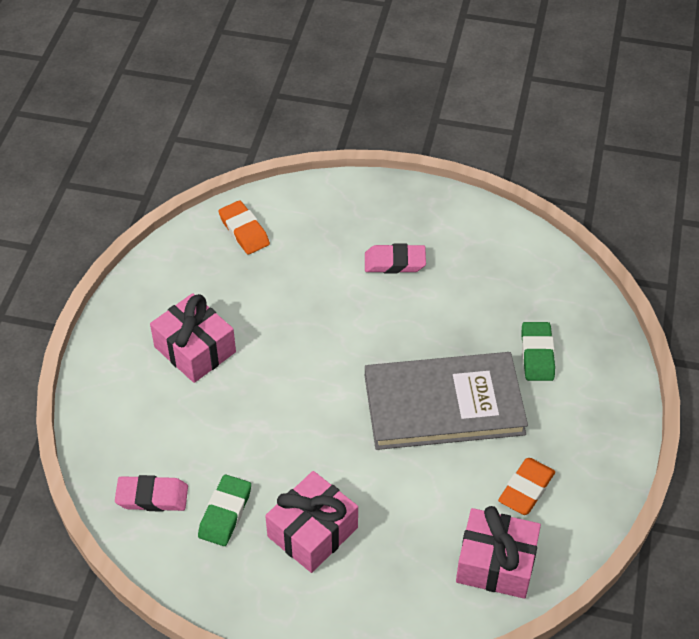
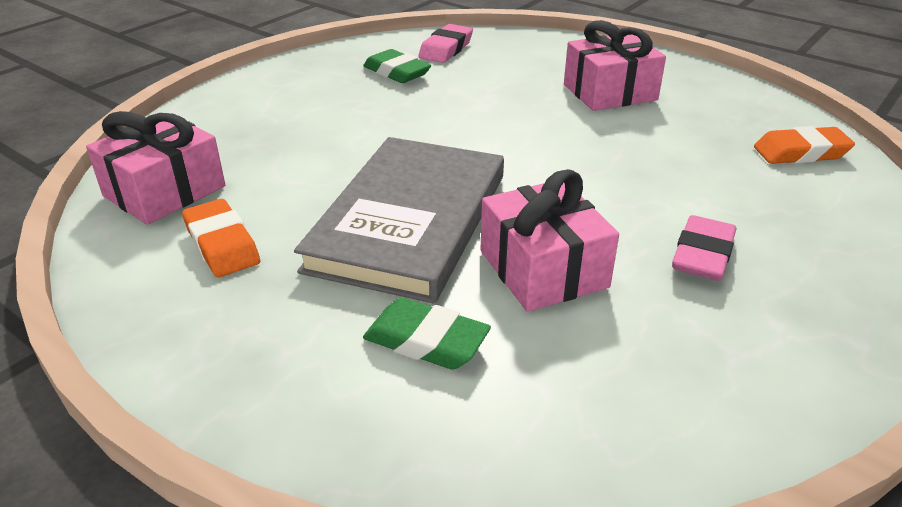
camera: 115 degrees right, 15 degrees down
pink gift [265,471,358,573] -> pink gift moved to [480,169,619,312]

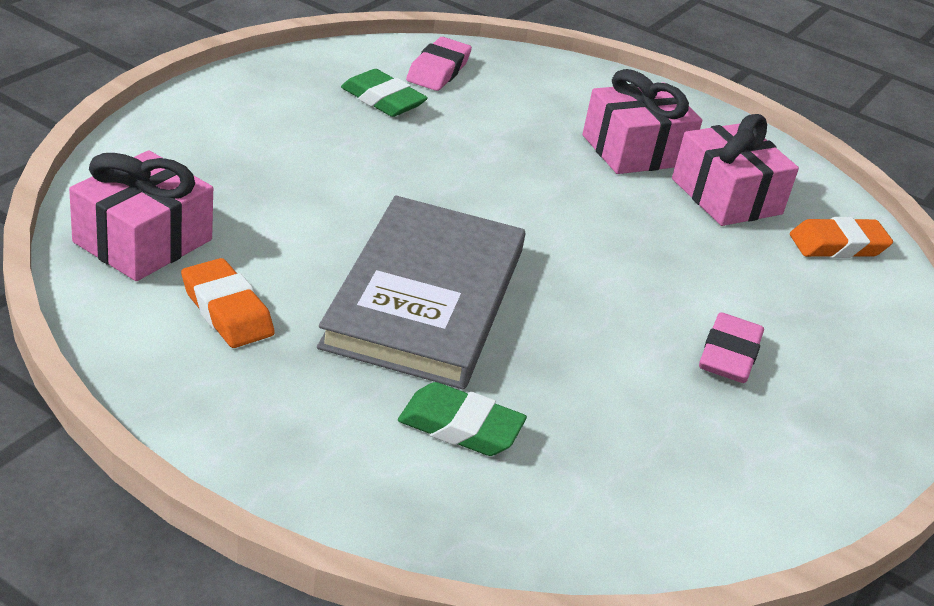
camera: 10 degrees left, 0 degrees up
pink gift [480,169,619,312] -> pink gift moved to [672,114,799,226]

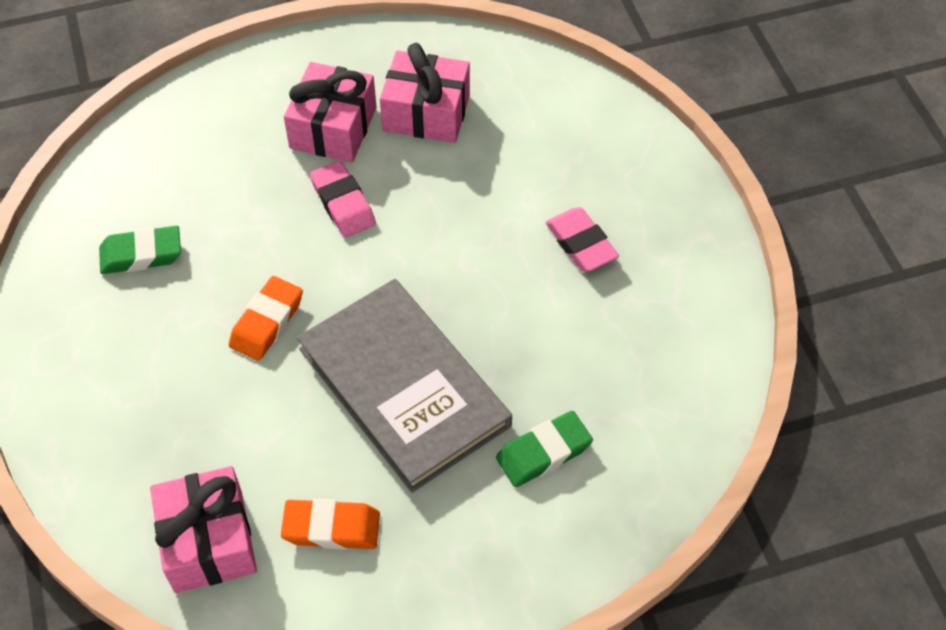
camera: 45 degrees left, 20 degrees up
pink eraser [406,37,472,91] -> pink eraser moved to [310,161,376,237]
orange eraser [790,217,893,258] -> orange eraser moved to [229,276,303,361]

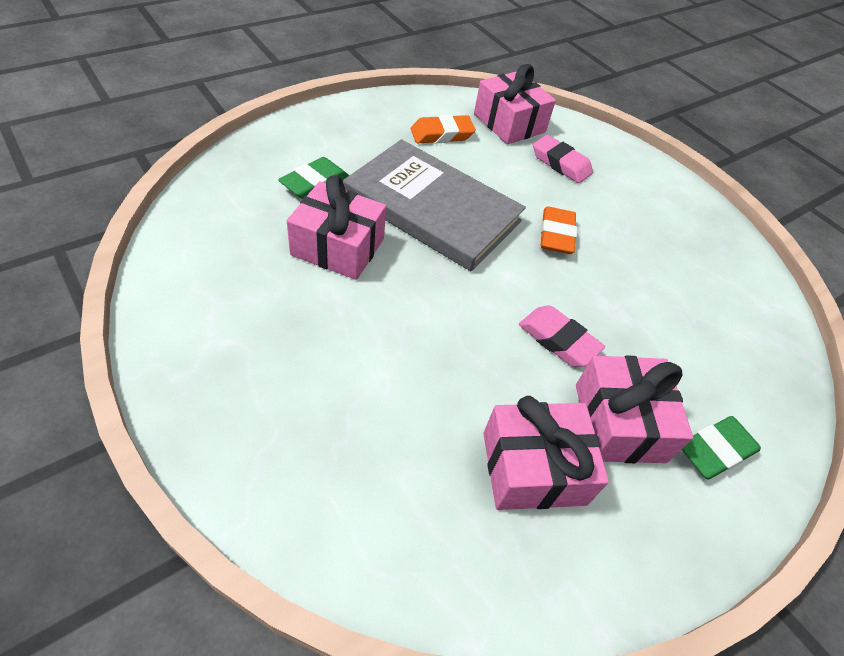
camera: 155 degrees right, 5 degrees down
green eraser [99,226,181,274] -> green eraser moved to [682,416,761,479]
pink eraser [546,207,619,271] -> pink eraser moved to [533,135,593,183]
none -> pink gift [287,175,386,280]

